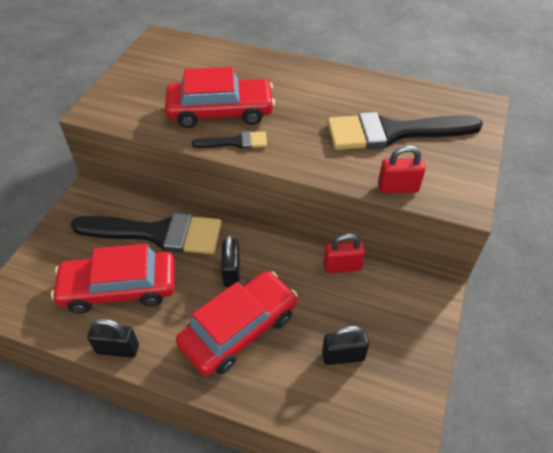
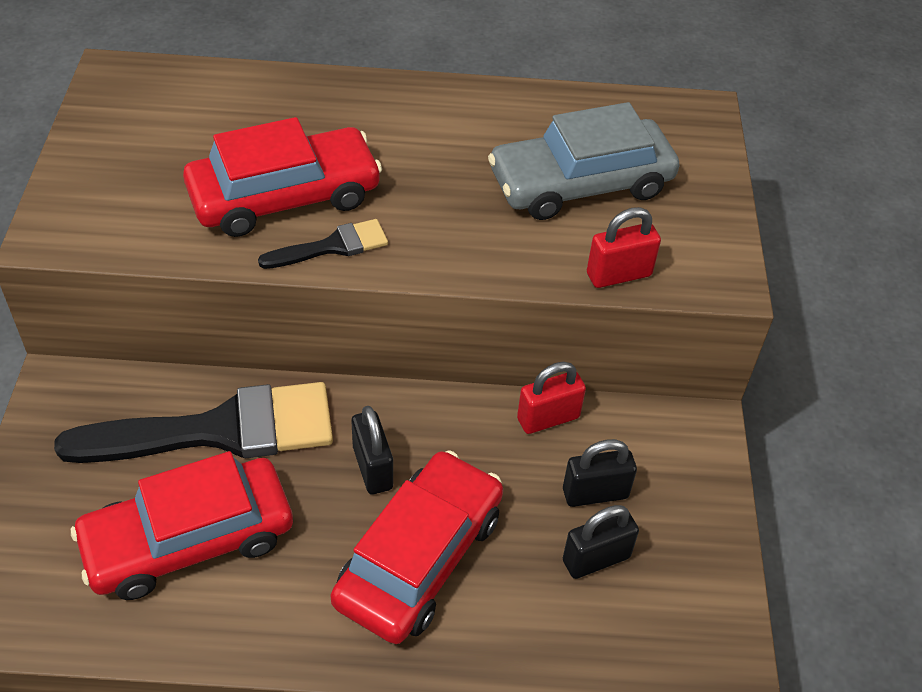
camera: 20 degrees left, 0 degrees up
black padlock [87,318,139,358] -> black padlock moved to [563,439,637,507]
black brush [327,112,483,150] -> grey car [488,102,679,220]

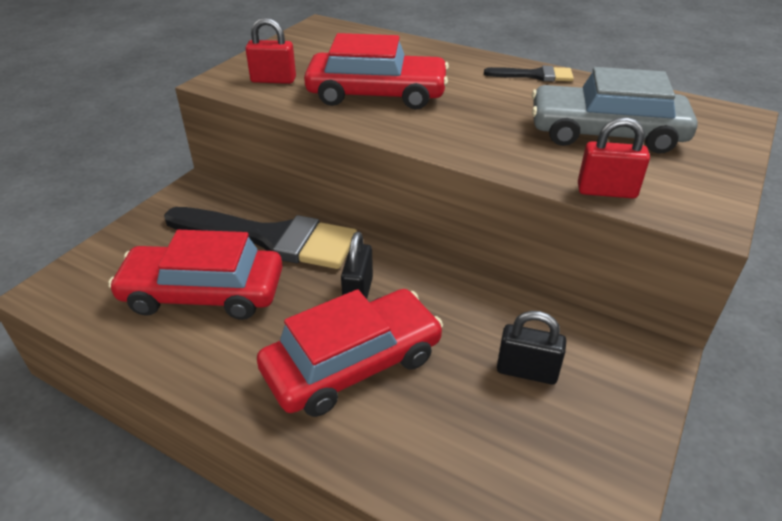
camera: 30 degrees right, 10 degrees down
black brush [258,219,388,269] -> black brush moved to [484,65,574,82]
red padlock [517,362,586,434] -> red padlock moved to [245,18,296,84]
black padlock [563,505,639,579] -> none

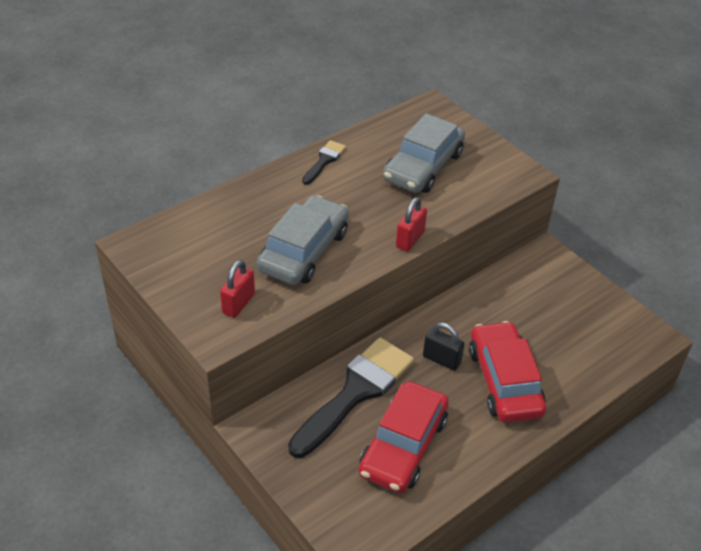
camera: 70 degrees left, 5 degrees up
red car [304,33,449,109] -> grey car [256,195,349,285]
black padlock [497,311,566,384] -> none
red padlock [578,117,650,198] -> red padlock moved to [396,197,427,252]

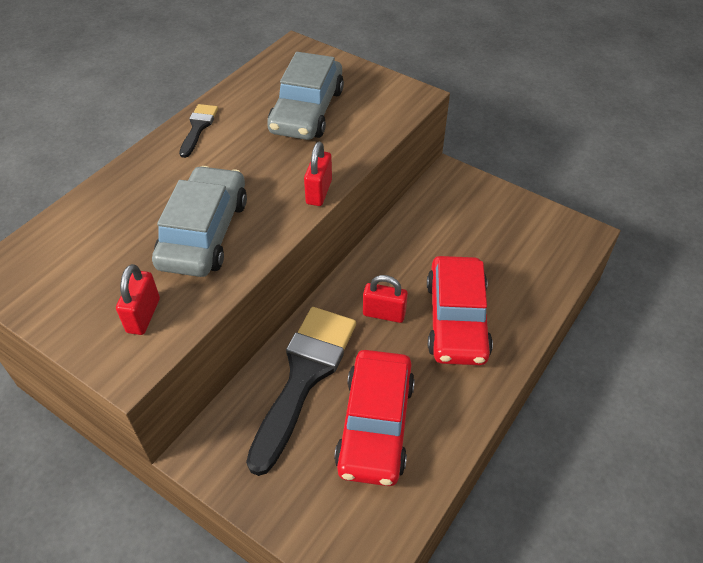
camera: 15 degrees left, 5 degrees up
black padlock [423,323,465,371] -> red padlock [363,275,408,323]
red car [469,321,546,422] -> red car turned 150 degrees counterclockwise [427,256,493,365]

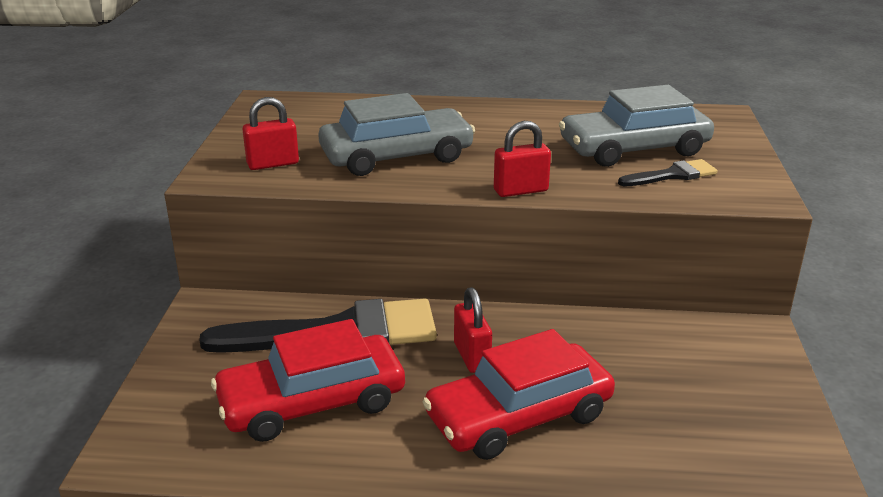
camera: 60 degrees right, 20 degrees down
black brush [179,104,218,158] -> black brush moved to [618,159,717,187]

